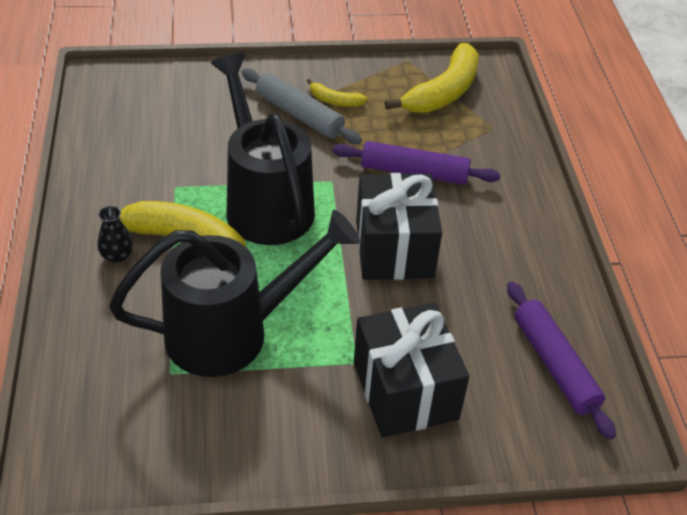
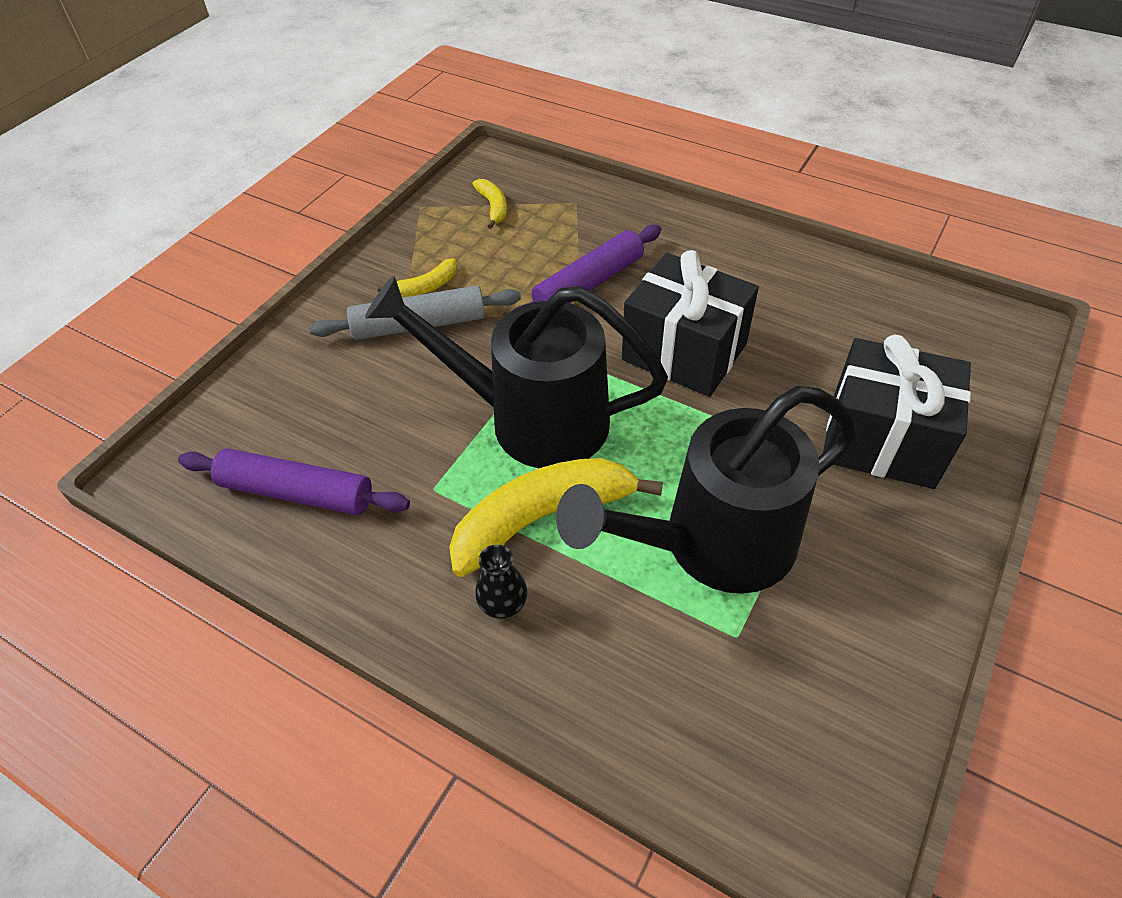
camera: 50 degrees left, 5 degrees up
black watering can [109,210,360,377] -> black watering can turned 135 degrees counterclockwise [556,386,857,594]
yellow banana [385,43,479,113] -> yellow banana [473,179,507,229], size x0.48
purple rolling pin [507,281,616,439] -> purple rolling pin moved to [178,448,410,515]

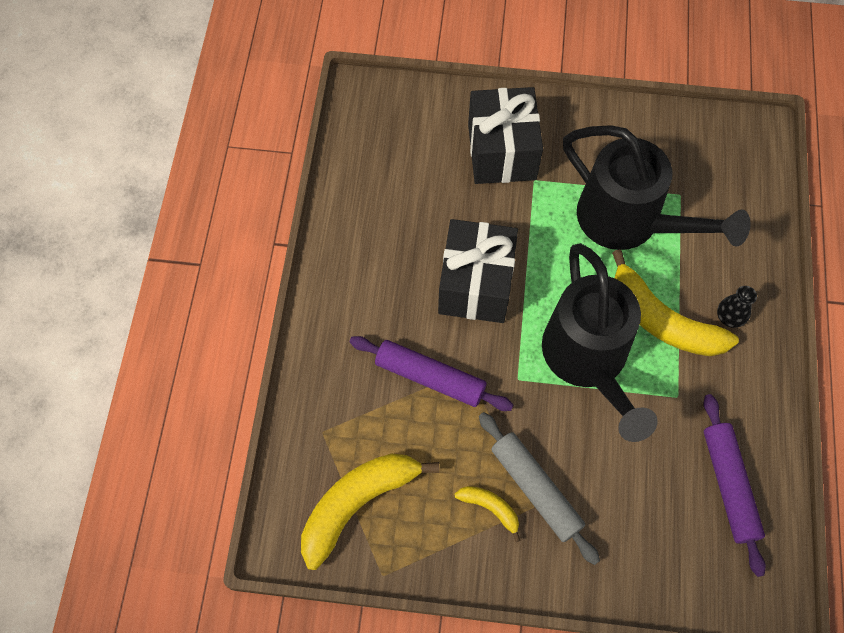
camera: 115 degrees left, 15 degrees up
yellow banana [473,179,507,229] -> yellow banana [301,453,439,570], size x2.08

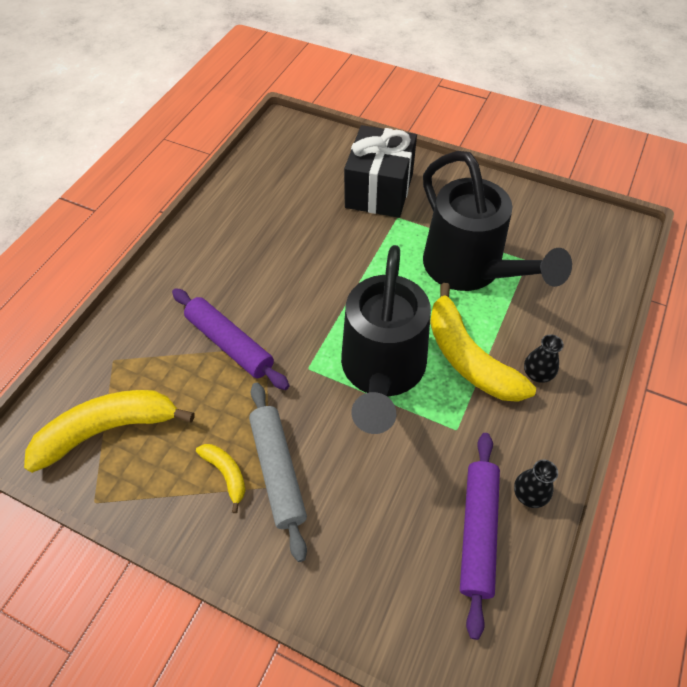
camera: 20 degrees right, 10 degrees down
black gift [438,219,518,323] -> none
none -> black vase [514,460,558,508]

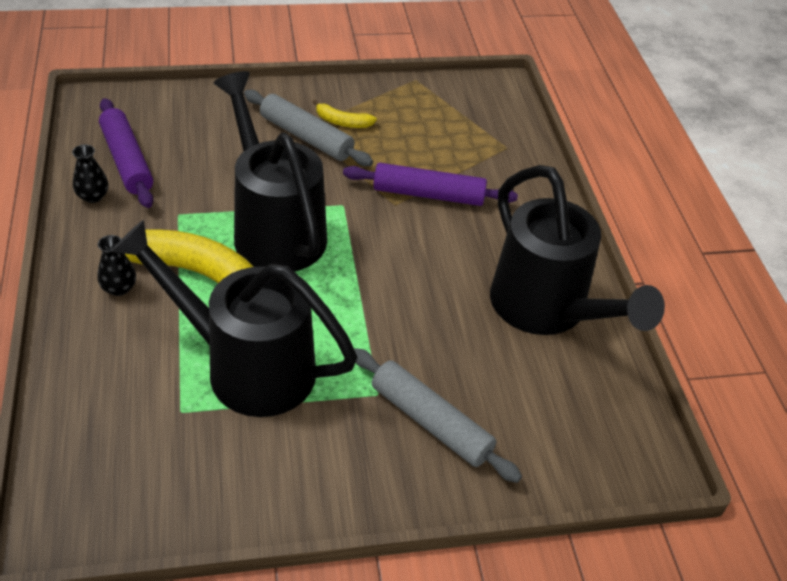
camera: 140 degrees right, 10 degrees down
yellow banana [24,390,195,473] -> none
black gift [344,125,417,218] -> grey rolling pin [354,348,522,483]
none -> black watering can [490,165,665,335]

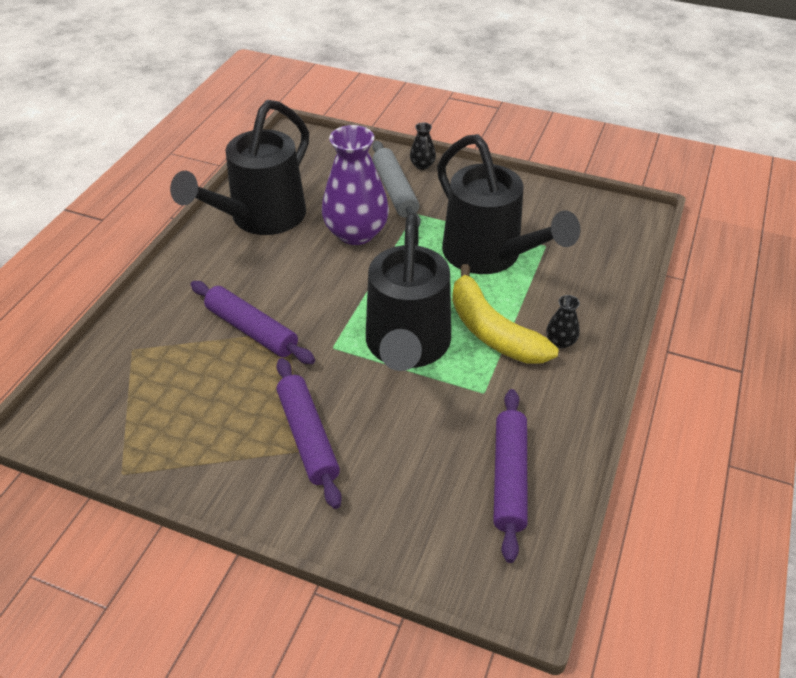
camera: 145 degrees left, 0 degrees up
black vase [72,144,109,203] -> black vase moved to [410,122,436,170]
grey rolling pin [244,90,373,166] -> purple rolling pin [276,358,342,509]
yellow banana [313,99,377,128] -> none
black watering can [490,165,665,335] -> black watering can turned 150 degrees counterclockwise [170,100,309,235]
none -> purple vase [322,125,389,245]

